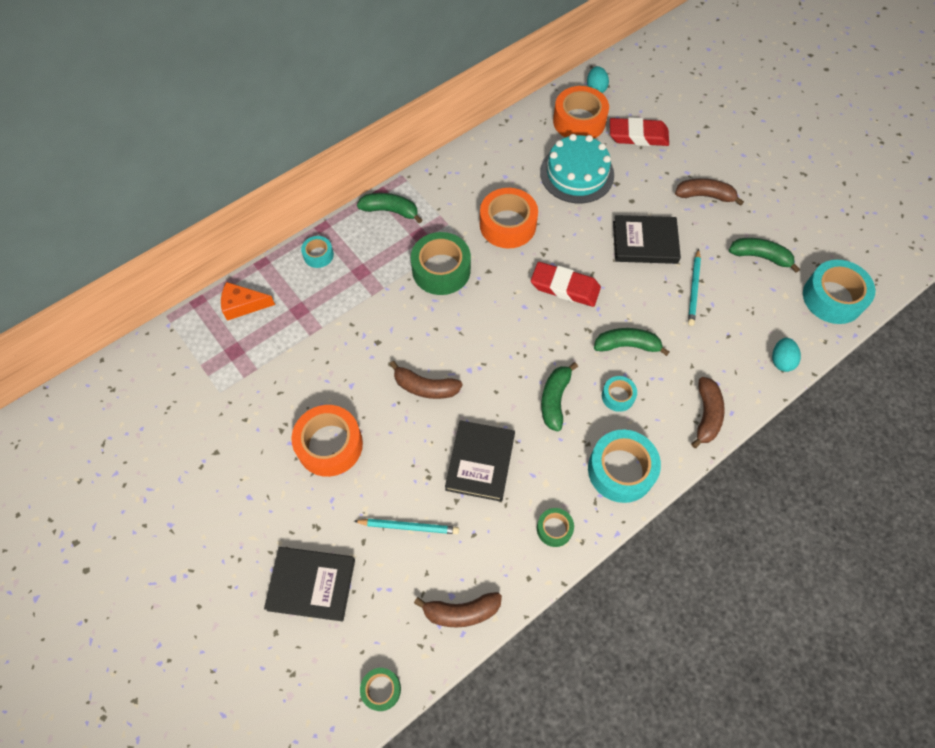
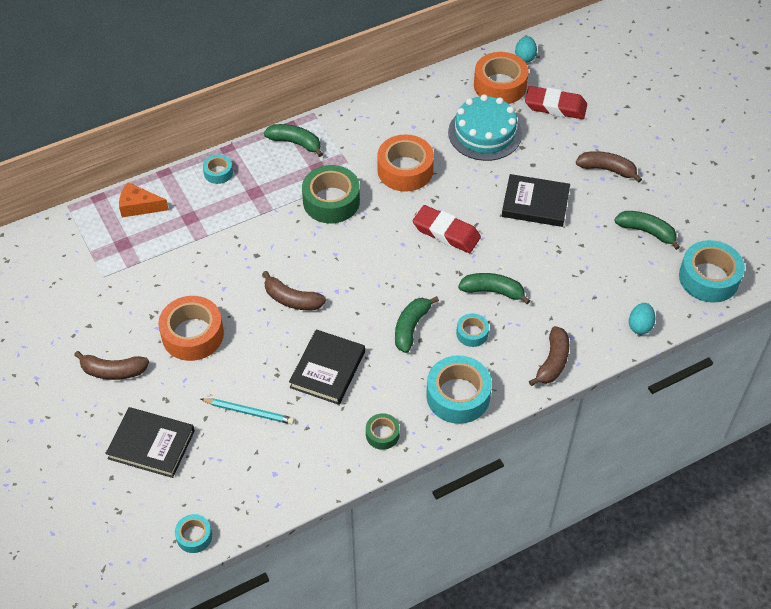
camera: 10 degrees right, 10 degrees down
green tape [360,668,401,711] -> turquoise tape [175,514,212,553]
brown banana [414,592,502,627] -> brown banana moved to [74,351,149,380]
turquoise pencil [688,249,701,326] -> none

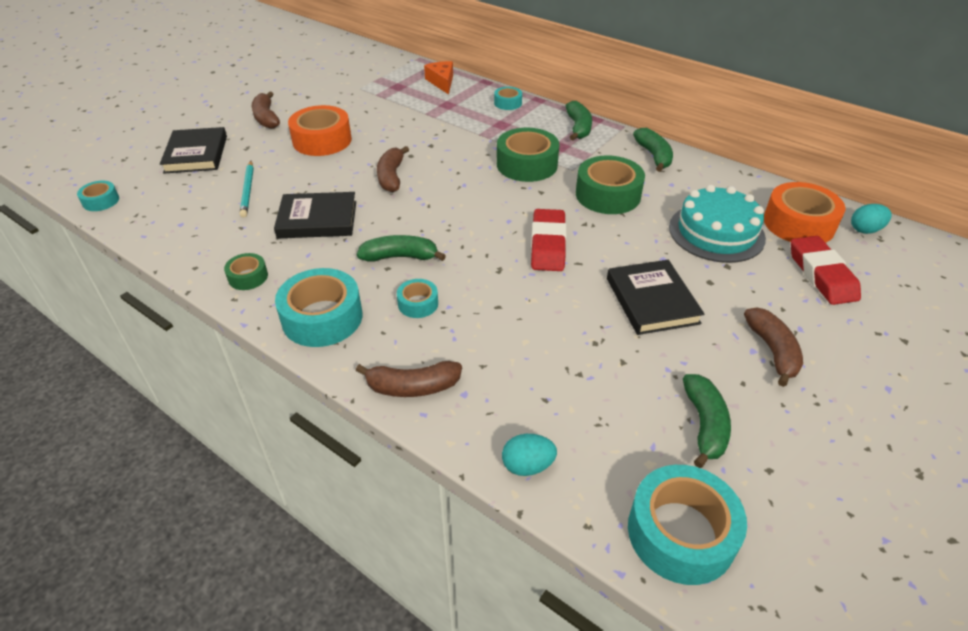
camera: 65 degrees right, 10 degrees down
orange tape [377,134,434,192] -> green tape [576,155,645,214]
green banana [458,273,530,304] -> green banana moved to [633,128,673,172]

